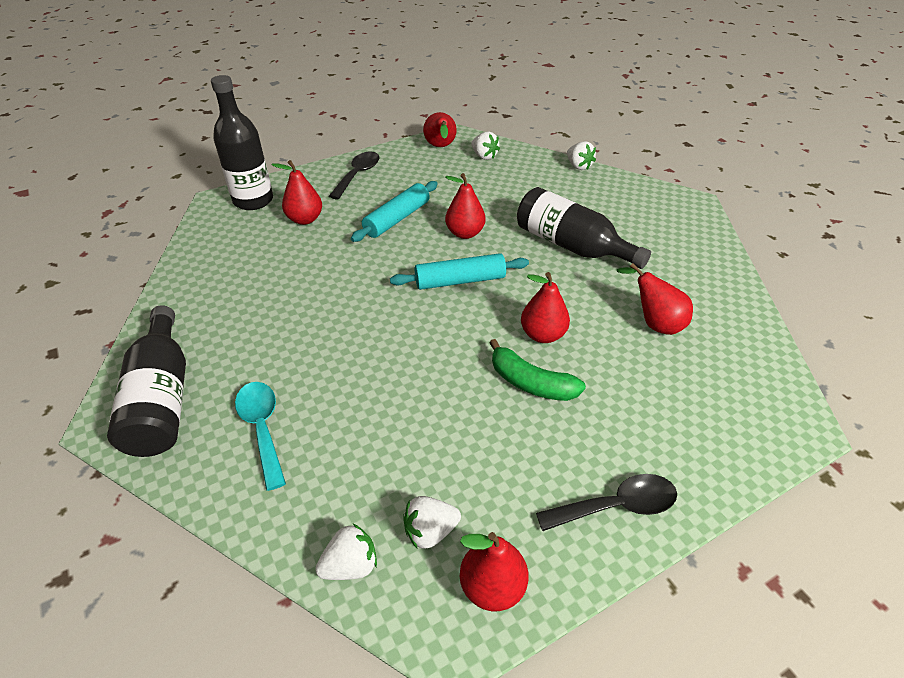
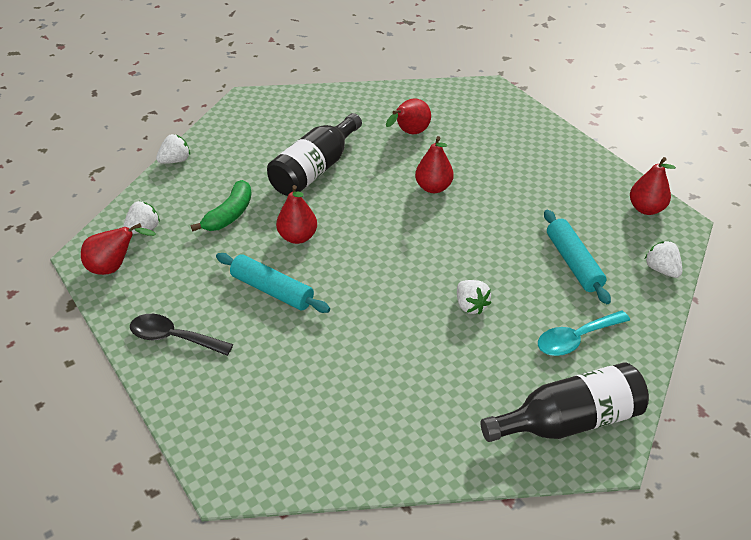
camera: 95 degrees left, 0 degrees up
black bottle [211,75,273,210] -> none
red pear [272,160,322,225] -> none
turquoise rolling pin [390,253,529,290] -> turquoise rolling pin moved to [544,210,611,304]
white strawberry [403,496,461,549] -> white strawberry moved to [457,280,491,314]
green banana [489,339,586,401] -> green banana moved to [191,180,252,232]
black spoon [536,474,677,531] -> none

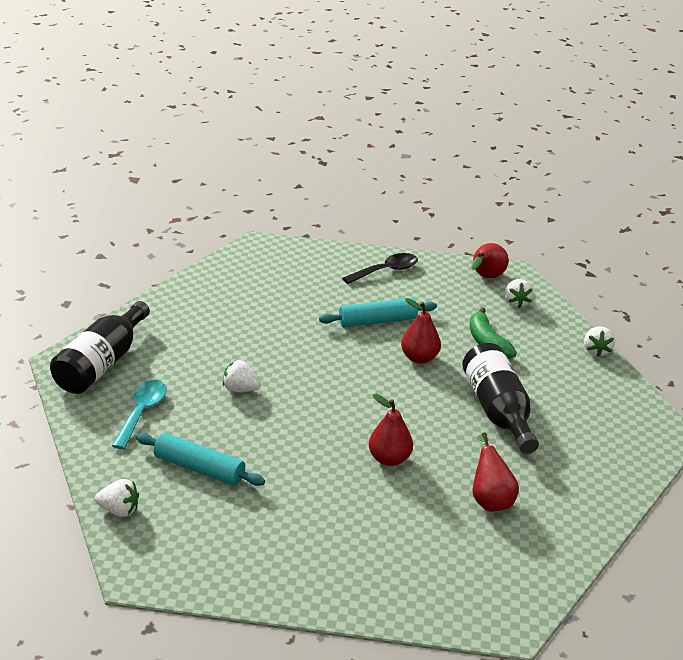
camera: 130 degrees right, 10 degrees down
red pear [630,157,676,215] -> none

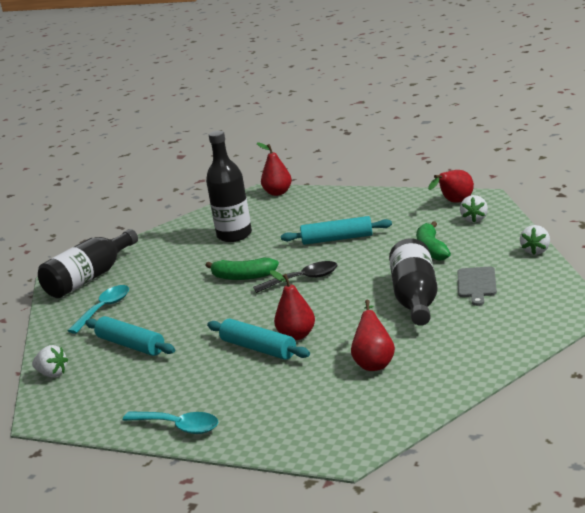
camera: 20 degrees right, 10 degrees down
white strawberry [223,360,261,392] -> none
black spoon [342,253,418,284] -> black spoon moved to [253,261,338,293]
red pear [401,298,441,364] -> red pear moved to [257,142,292,196]
none -> turquoise spoon [123,411,218,434]
none -> green banana [205,257,279,280]
none -> black bottle [206,131,252,242]
none -> turquoise rolling pin [207,319,310,360]
none -> grey cutting board [458,267,497,306]

